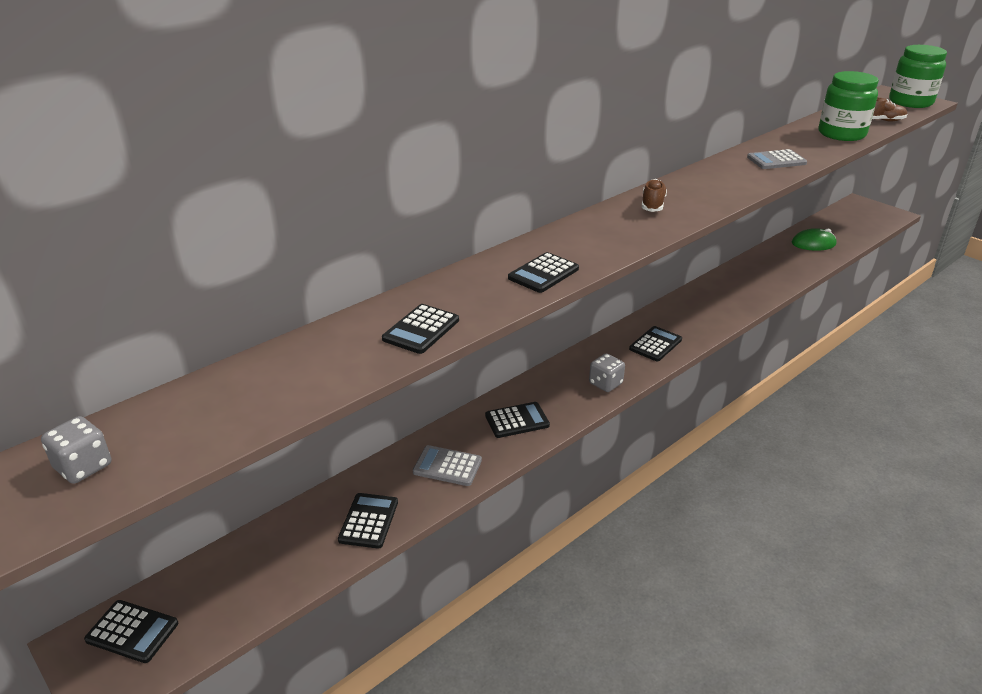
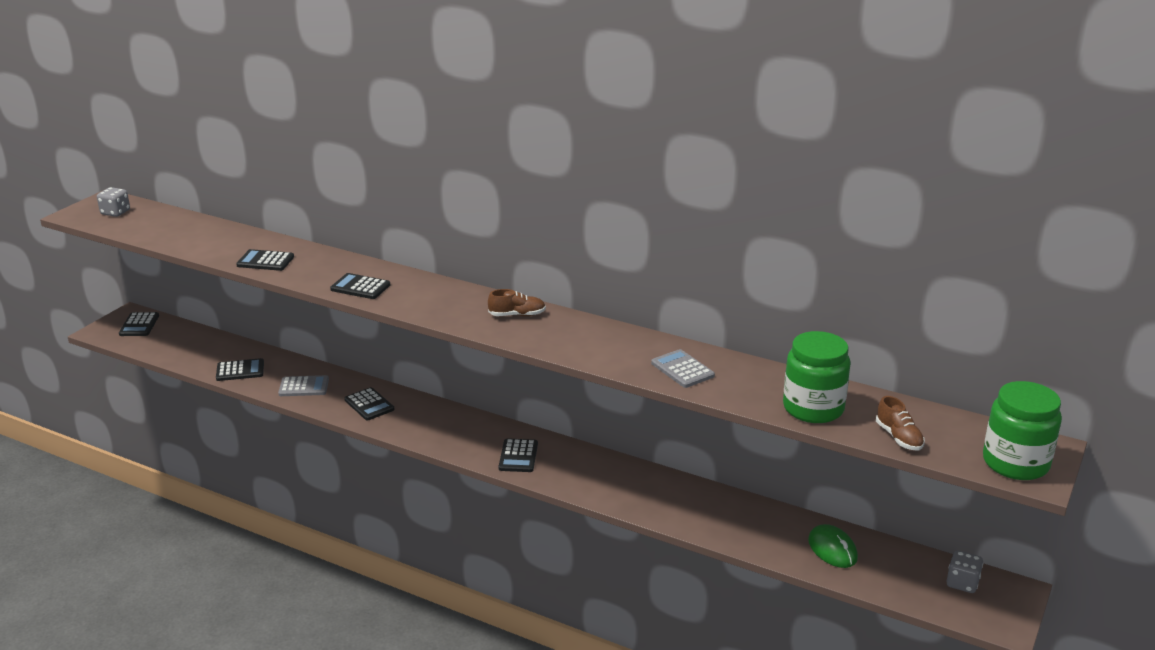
camera: 70 degrees right, 5 degrees down
grey calculator [413,445,482,486] -> grey calculator turned 90 degrees clockwise [278,375,329,396]
grey dice [589,354,625,392] -> grey dice moved to [946,551,983,593]
black calculator [629,326,682,361] -> black calculator turned 75 degrees clockwise [499,438,538,472]

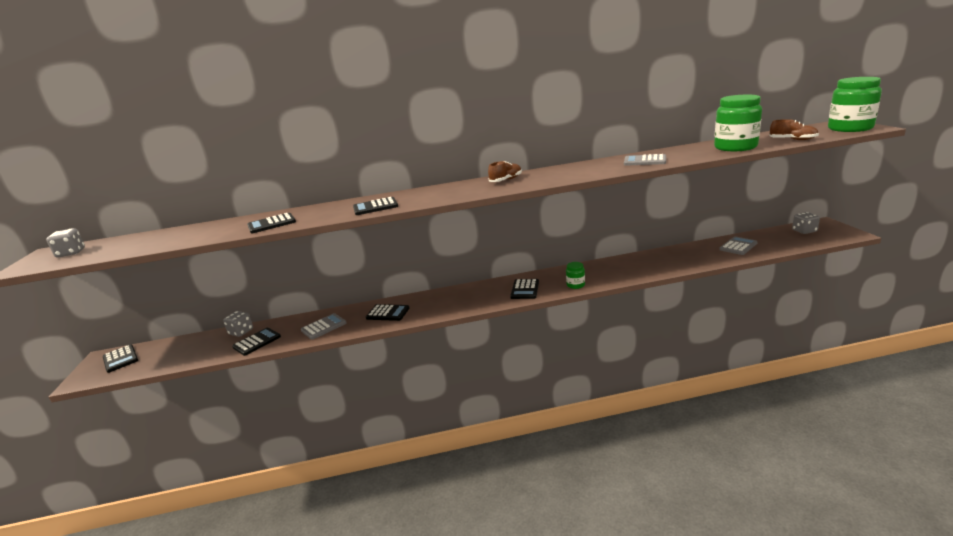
camera: 35 degrees left, 5 degrees down
black calculator [499,438,538,472] -> black calculator turned 45 degrees clockwise [510,279,539,299]
green mouse [808,524,858,568] -> grey calculator [719,237,758,255]
none -> grey dice [223,311,253,337]
none -> green jar [566,262,585,289]

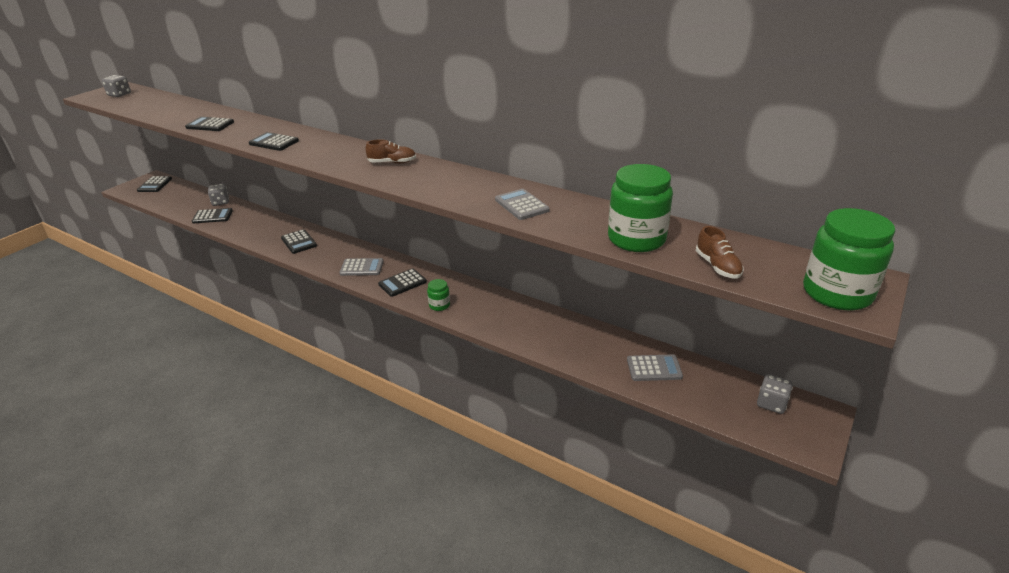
camera: 40 degrees right, 10 degrees up
grey calculator [301,313,347,340] -> grey calculator moved to [339,258,384,276]

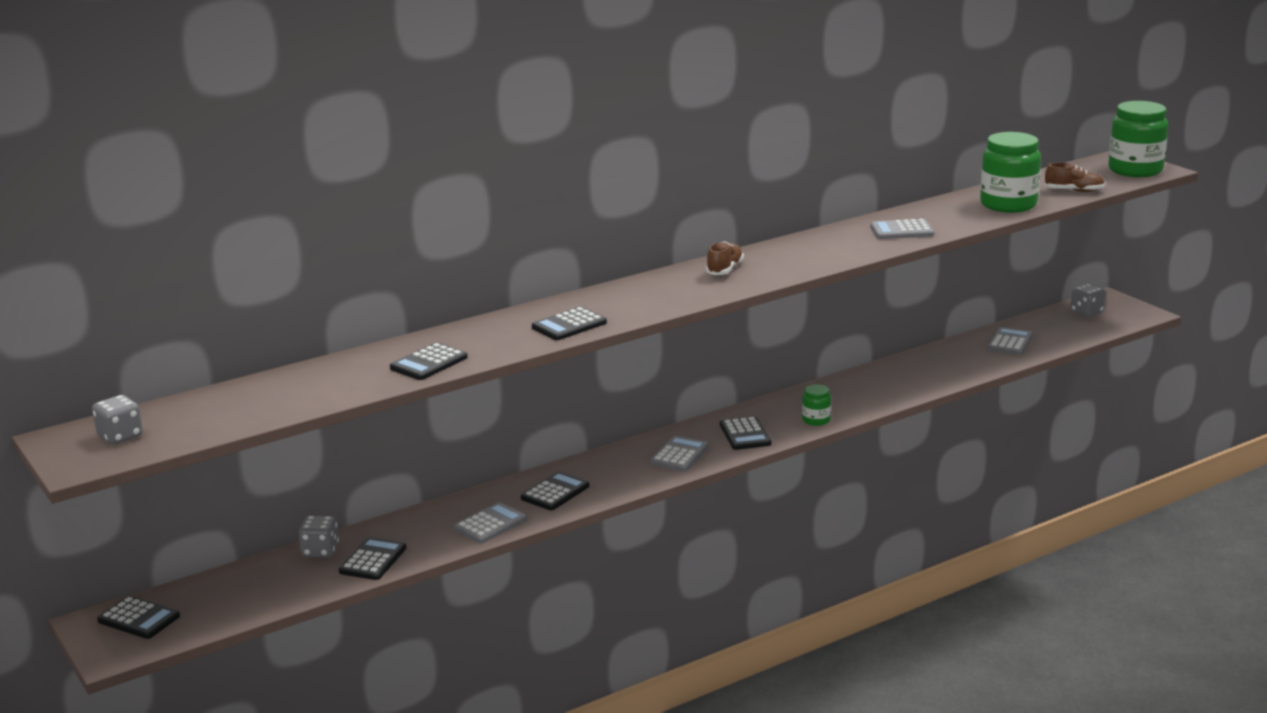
camera: 65 degrees left, 10 degrees down
black calculator [281,229,317,254] -> black calculator turned 45 degrees counterclockwise [521,471,589,510]
none -> grey calculator [453,502,527,544]

